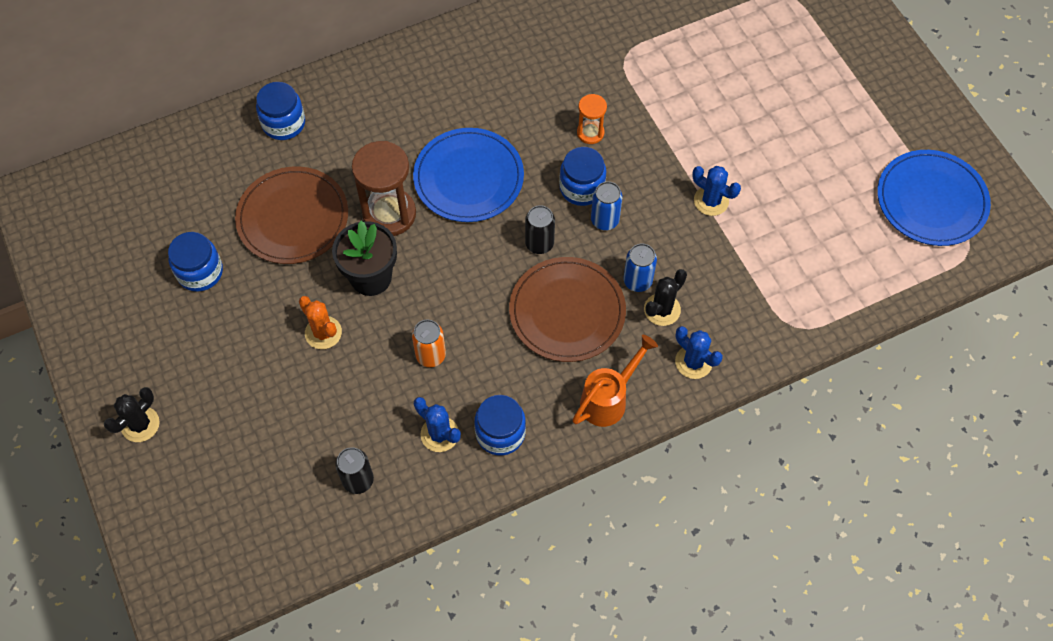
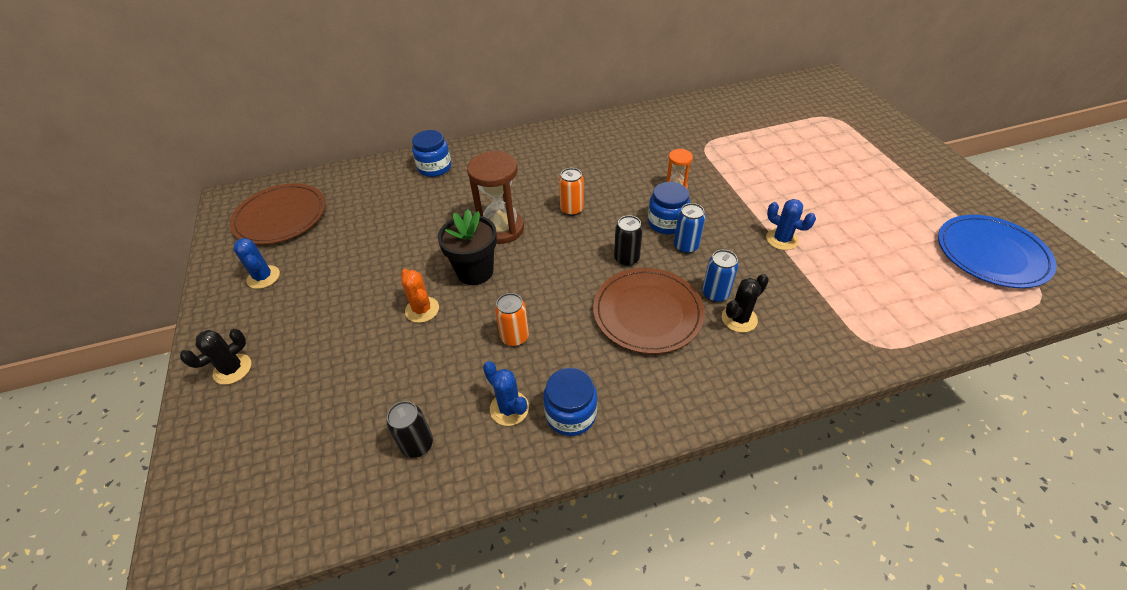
camera: 10 degrees right, 15 degrees down
blue jar [168,232,223,292] -> none
brown plate [235,166,348,264] -> brown plate moved to [230,183,326,245]
blue plate [413,128,524,222] -> orange can [559,168,584,216]
orange watering can [573,335,658,427] -> none
blue cactus [675,326,723,379] -> blue cactus moved to [233,238,280,289]

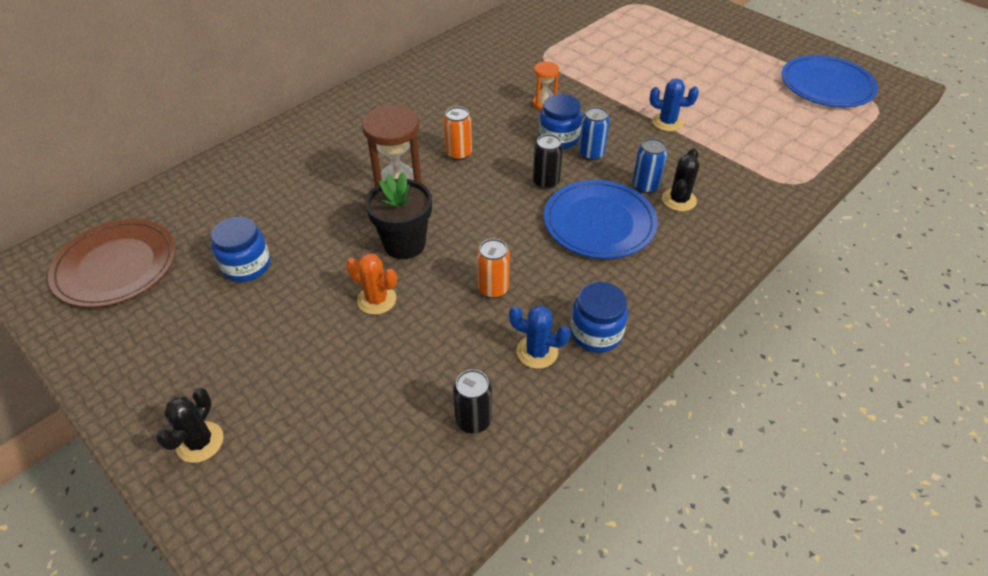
camera: 30 degrees left, 0 degrees up
blue cactus [233,238,280,289] -> none
blue jar [412,130,451,177] -> blue jar moved to [211,217,271,282]
brown plate [593,268,705,354] -> blue plate [544,180,658,259]

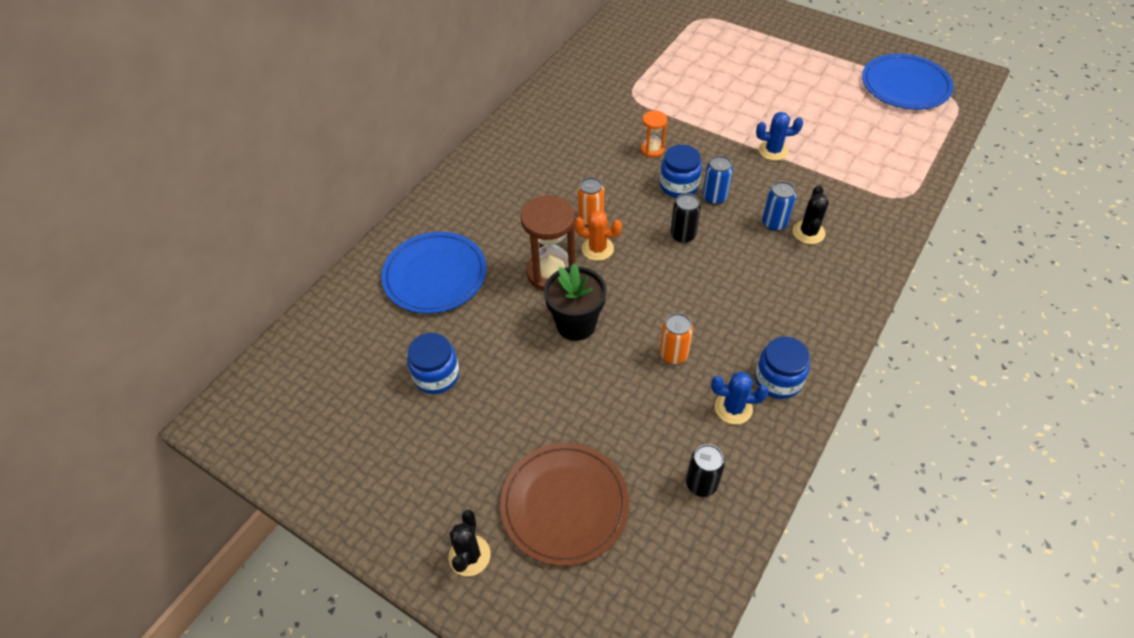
camera: 10 degrees left, 5 degrees up
brown plate [48,219,176,308] -> brown plate moved to [500,443,629,566]
orange cactus [346,253,397,315] -> orange cactus moved to [574,210,622,261]
blue plate [544,180,658,259] -> blue plate moved to [381,232,486,314]

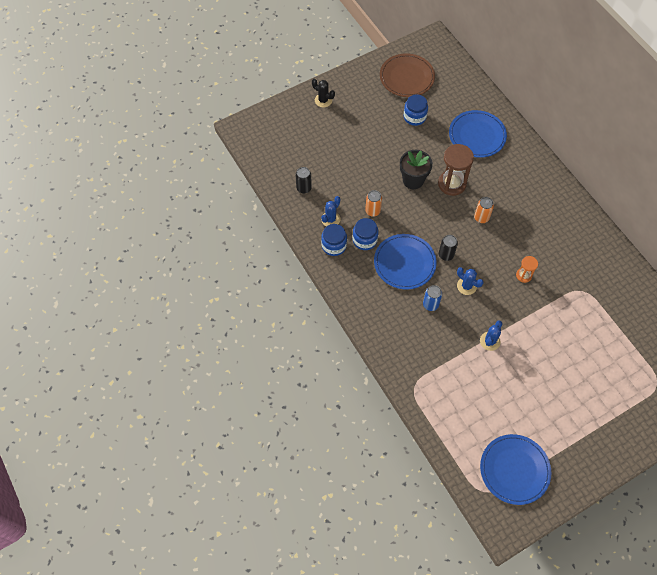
camera: 115 degrees right, 10 degrees up
brown plate [500,443,629,566] -> brown plate moved to [380,53,435,97]
orange cactus [574,210,622,261] -> none
blue jar [660,145,702,198] -> blue jar moved to [353,218,379,250]
blue can [703,155,733,205] -> blue cactus [457,267,484,295]
black cactus [793,185,829,244] -> none
none -> blue plate [374,234,437,290]

